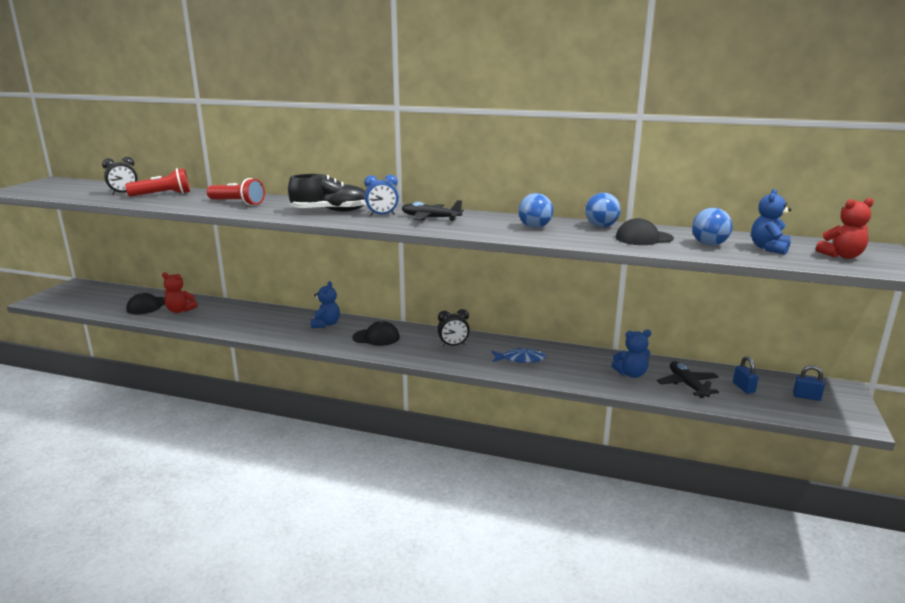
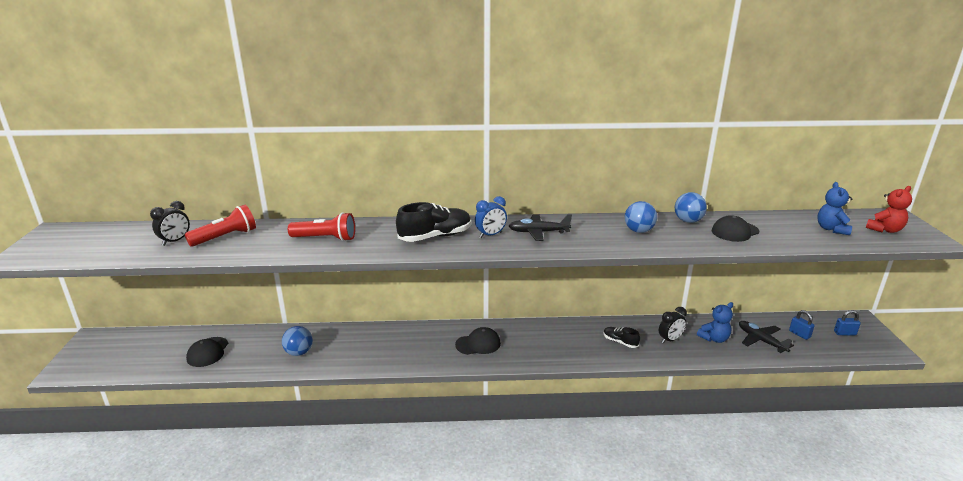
camera: 20 degrees left, 5 degrees up
red teddy bear [162,272,198,313] -> none
blue teddy bear [311,281,340,328] -> none
black clock [437,309,470,347] -> black clock moved to [659,307,687,344]
blue fish [492,348,547,363] -> black shoe [603,327,640,348]
blue ball [692,208,733,246] -> blue ball moved to [282,326,313,356]

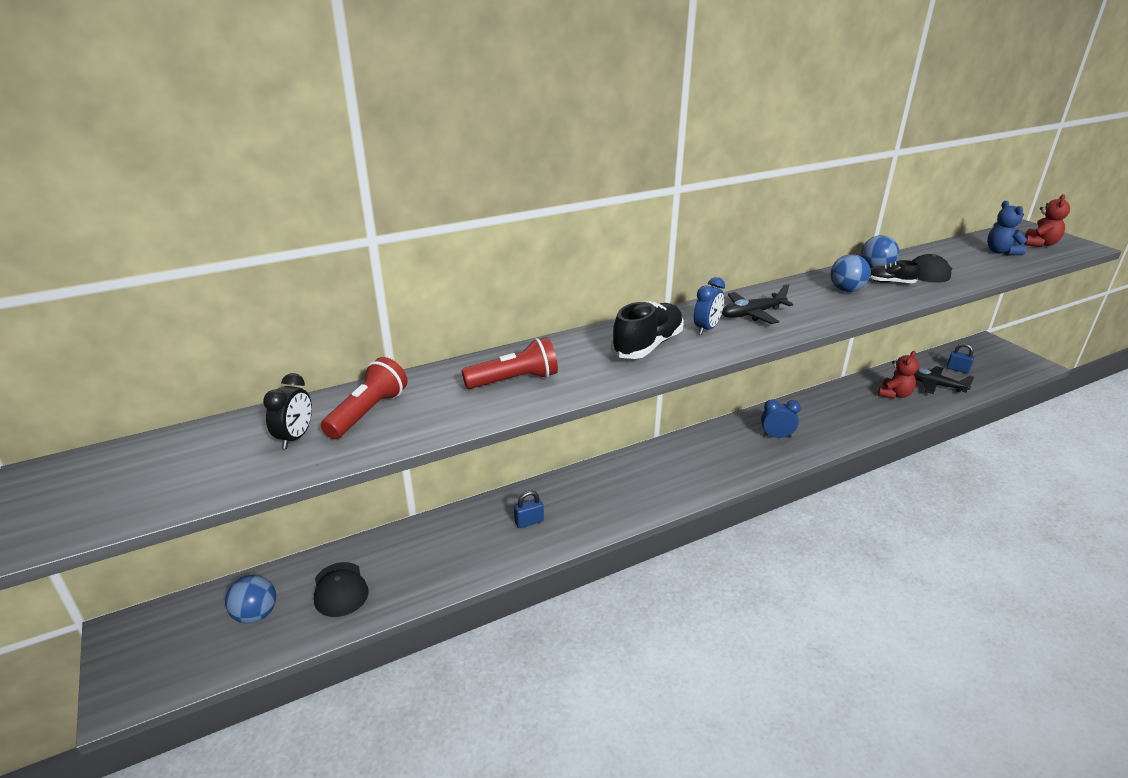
camera: 25 degrees left, 5 degrees up
blue ball [282,326,313,356] -> blue ball moved to [225,575,276,624]
black cap [455,327,501,355] -> none
black shoe [603,327,640,348] -> black shoe moved to [870,260,920,283]
black clock [659,307,687,344] -> none
blue teddy bear [697,302,733,343] -> red teddy bear [878,351,919,399]
blue padlock [834,310,861,335] -> blue padlock moved to [514,491,544,528]
none -> blue clock [761,399,801,438]

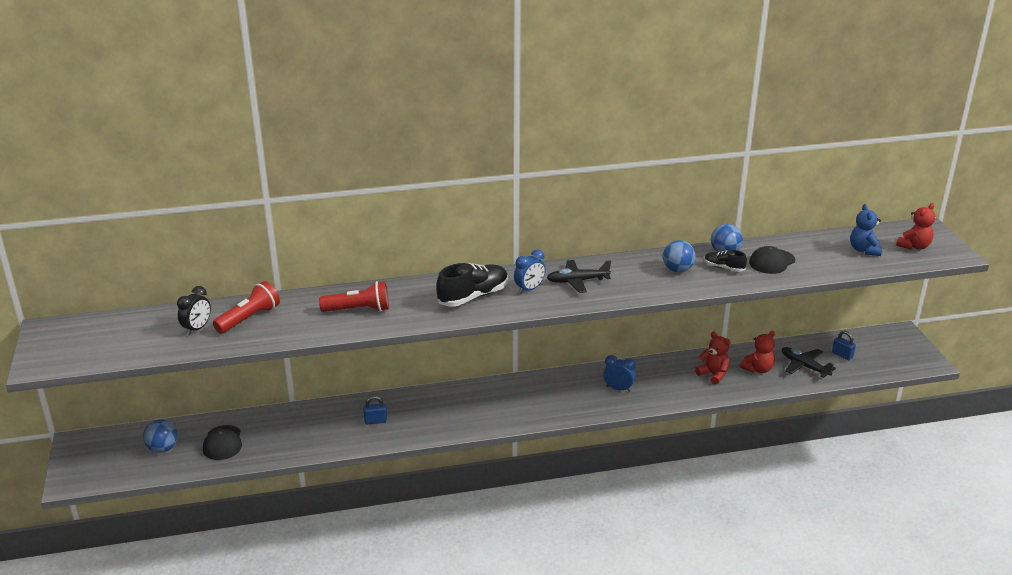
camera: 15 degrees right, 0 degrees up
none -> red teddy bear [695,332,730,385]

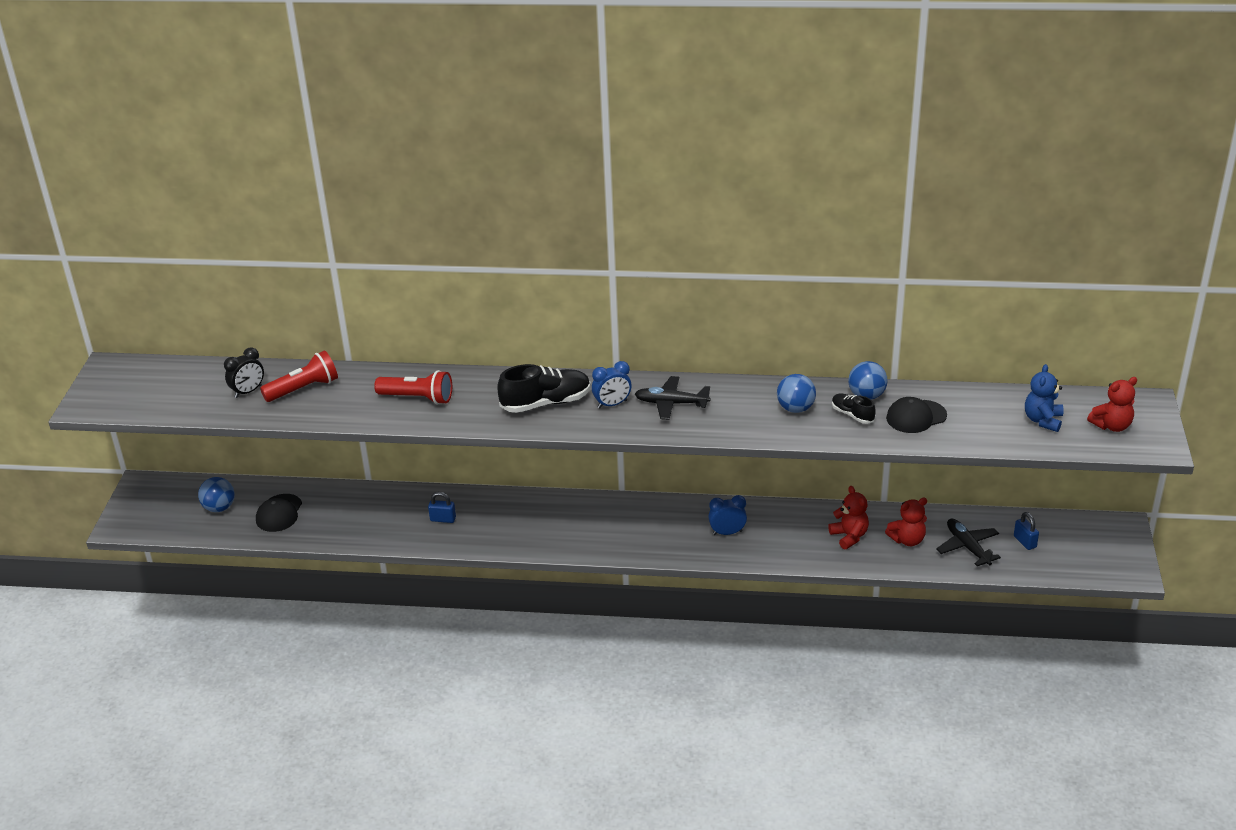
camera: 20 degrees right, 5 degrees up
blue clock [603,355,636,392] -> blue clock turned 45 degrees counterclockwise [708,495,747,535]

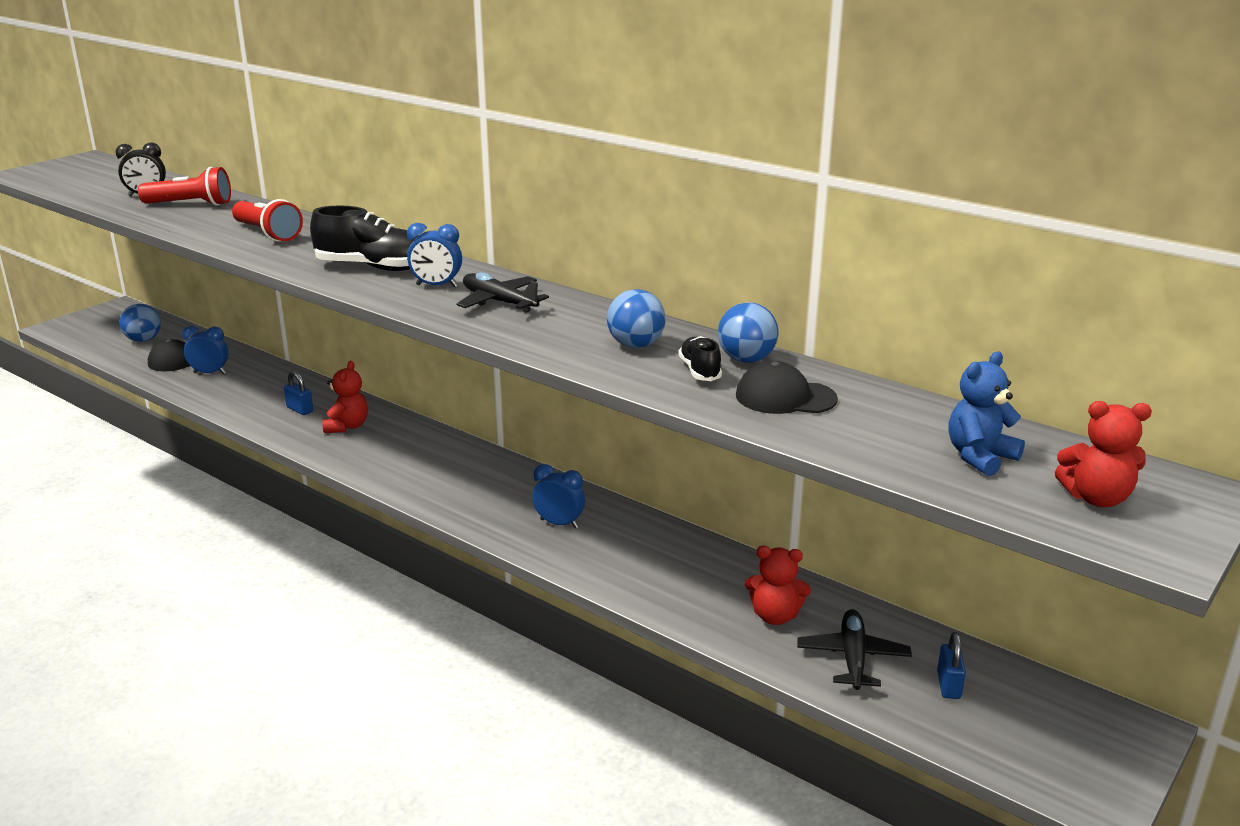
camera: 30 degrees right, 10 degrees down
red teddy bear [828,486,869,549] -> red teddy bear moved to [323,361,368,433]
none -> blue clock [182,326,229,374]

